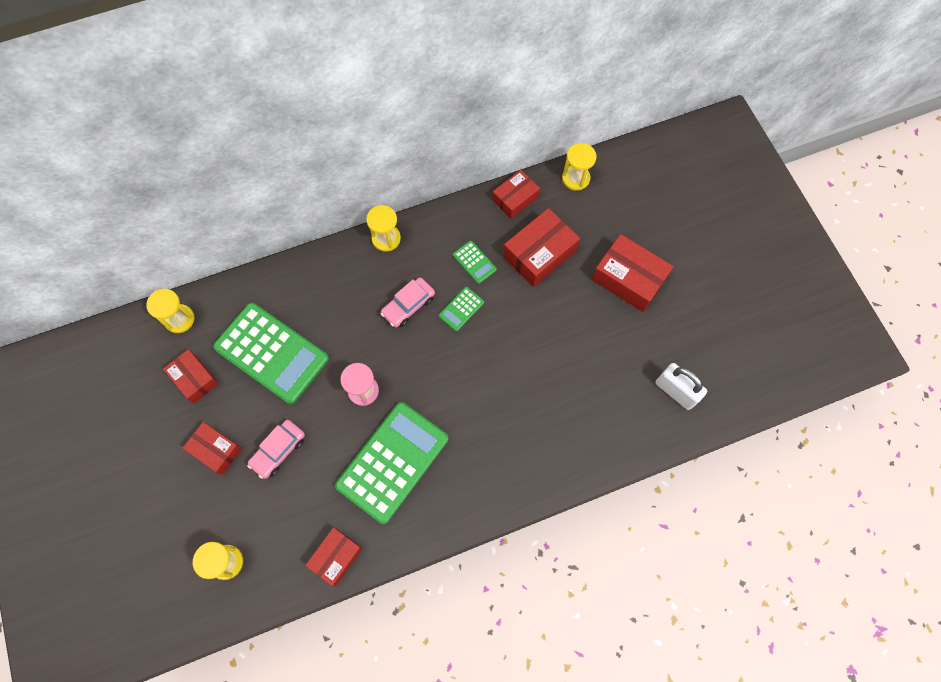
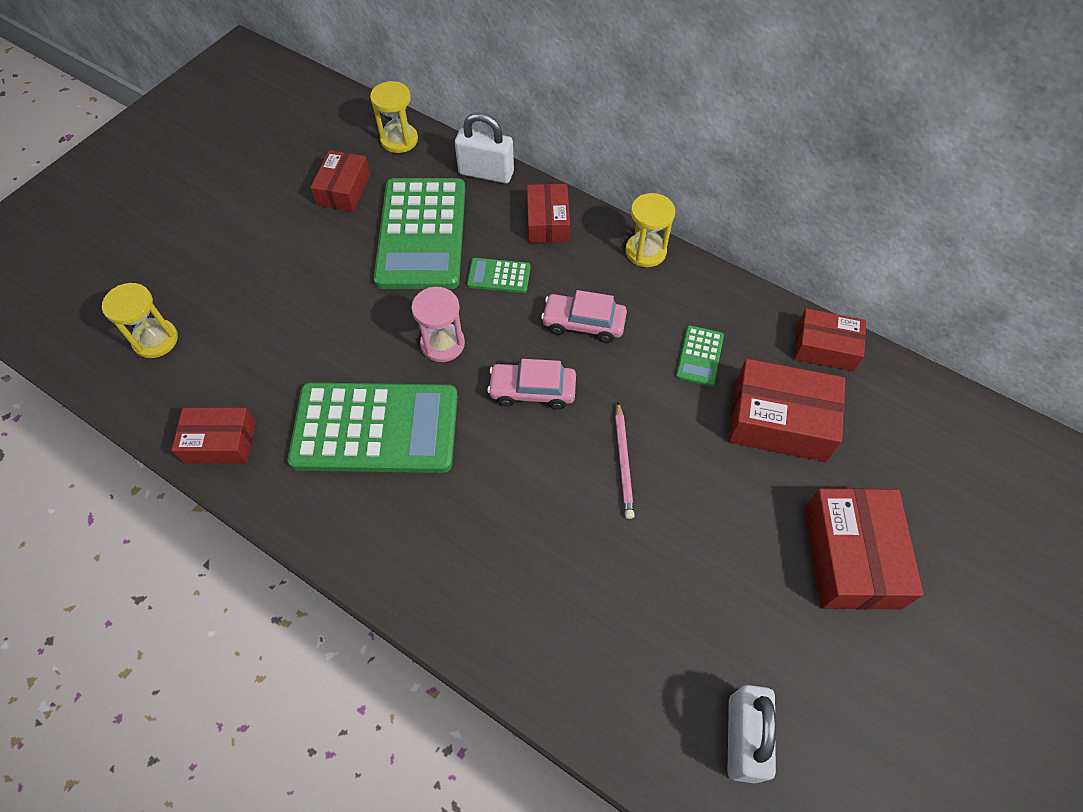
camera: 55 degrees right, 10 degrees down
red box [182,422,242,475] -> red box moved to [527,184,570,243]
pink car [247,420,305,479] -> pink car moved to [487,359,576,409]
green calculator [439,287,484,331] -> green calculator moved to [467,258,531,293]
yellow hourglass [562,143,597,191] -> none
none -> white padlock [455,113,514,183]
none -> pink pencil [615,402,635,519]

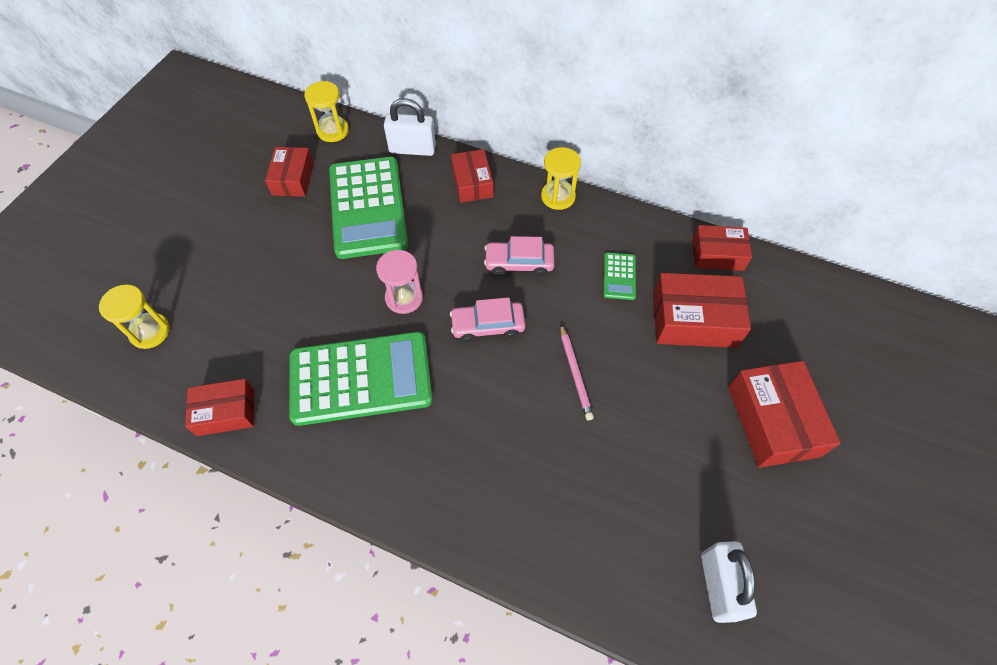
camera: 10 degrees left, 0 degrees up
green calculator [467,258,531,293] -> none

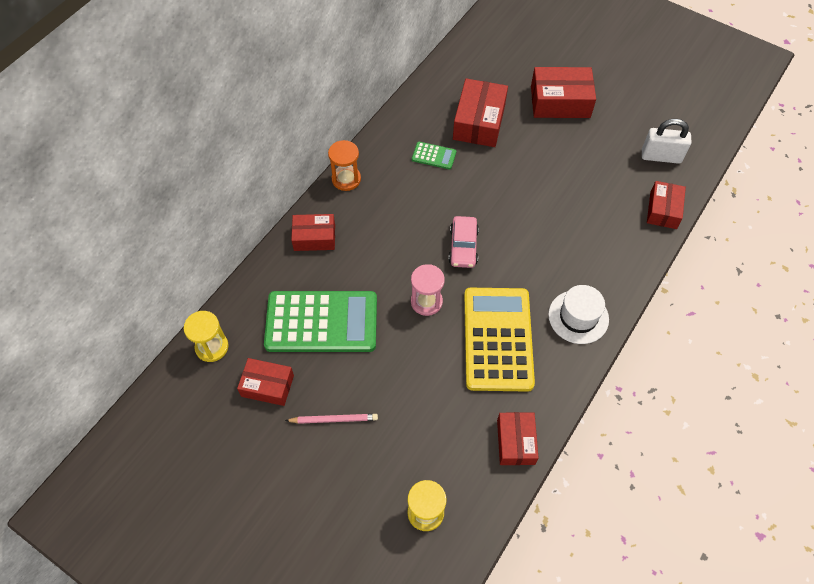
camera: 80 degrees left, 0 degrees up
green calculator [289,332,433,426] -> yellow calculator [464,288,535,392]
white padlock [384,98,436,156] -> none
pink car [484,236,554,277] -> none
yellow hourglass [541,147,581,210] -> orange hourglass [328,140,361,191]
pink pencil [560,324,594,420] -> pink pencil moved to [285,414,378,424]
red box [692,225,752,271] -> red box moved to [647,181,686,229]
none -> white hat [548,285,609,344]

